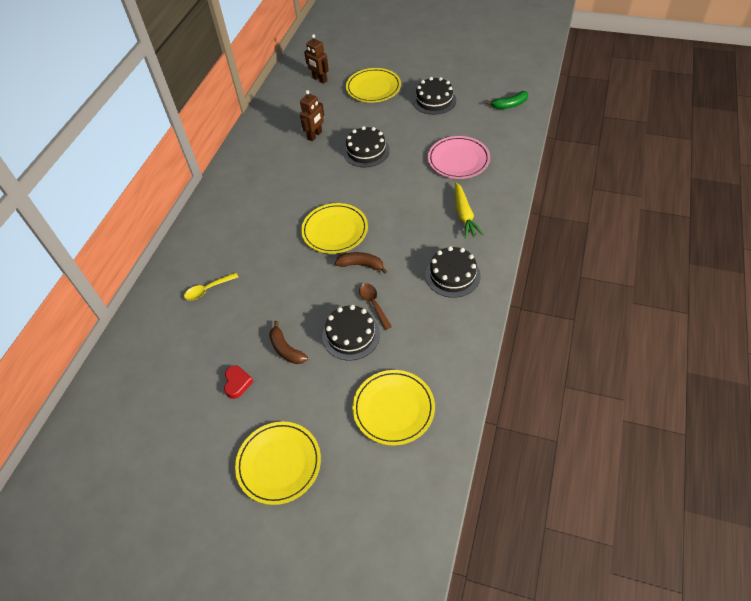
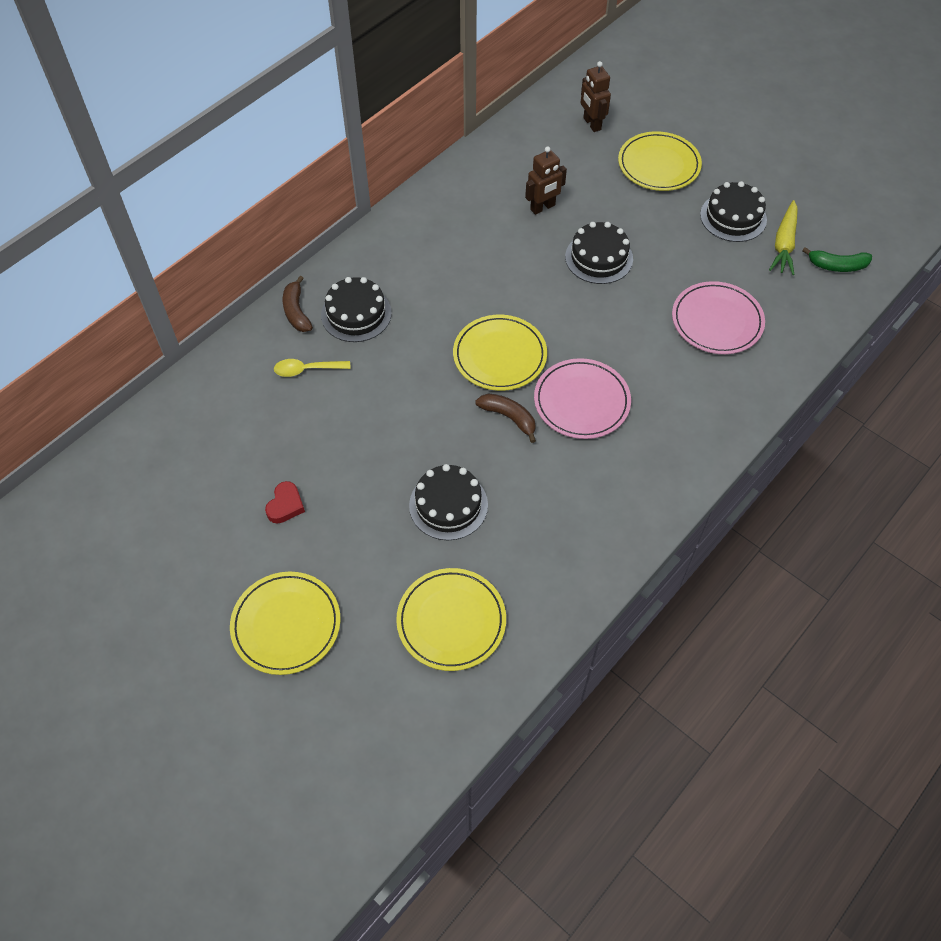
camera: 20 degrees right, 5 degrees up
brown banana [269,321,308,364] -> brown banana moved to [283,276,313,332]
brown spoon [359,283,392,330] -> none
black cake [425,246,481,298] -> black cake moved to [321,277,392,342]
yellow carrot [455,182,483,239] -> yellow carrot moved to [769,200,798,275]
none -> pink plate [534,358,631,439]

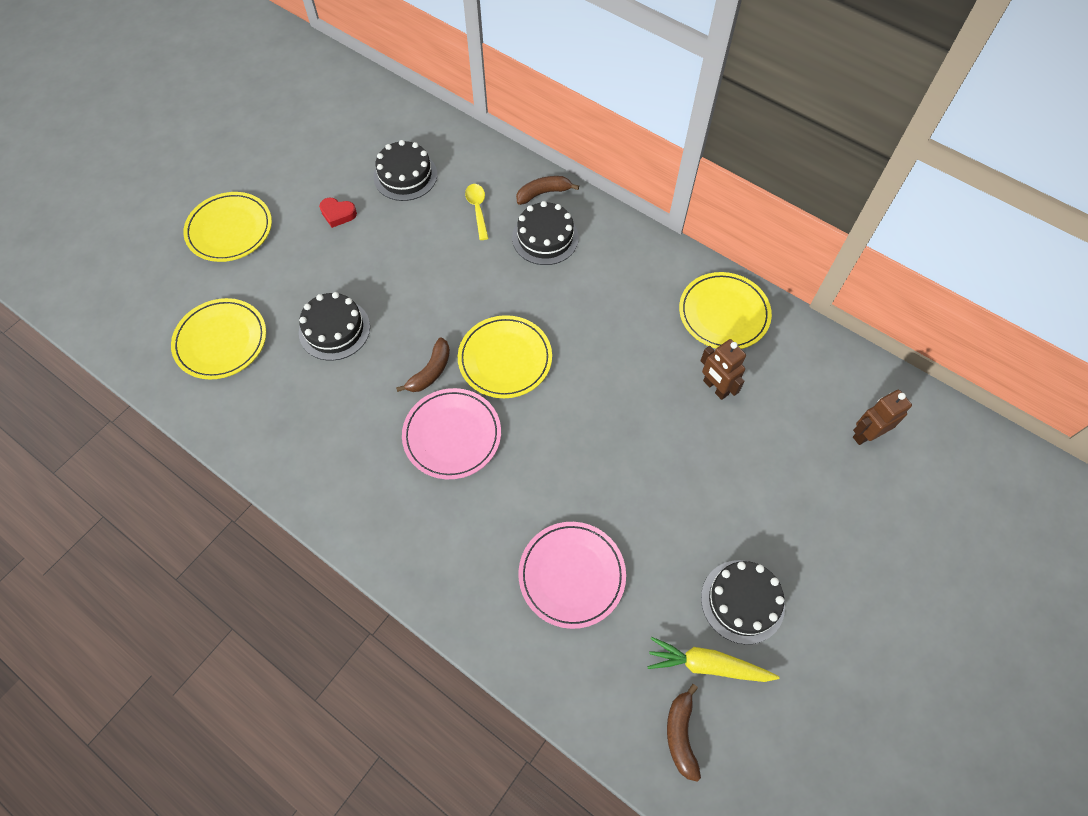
camera: 85 degrees right, 5 degrees up
black cake [565,222,633,284] -> black cake moved to [373,140,437,201]
yellow plate [618,131,702,191] -> yellow plate moved to [679,272,772,349]
green banana [802,247,872,272] -> brown banana [667,684,701,782]

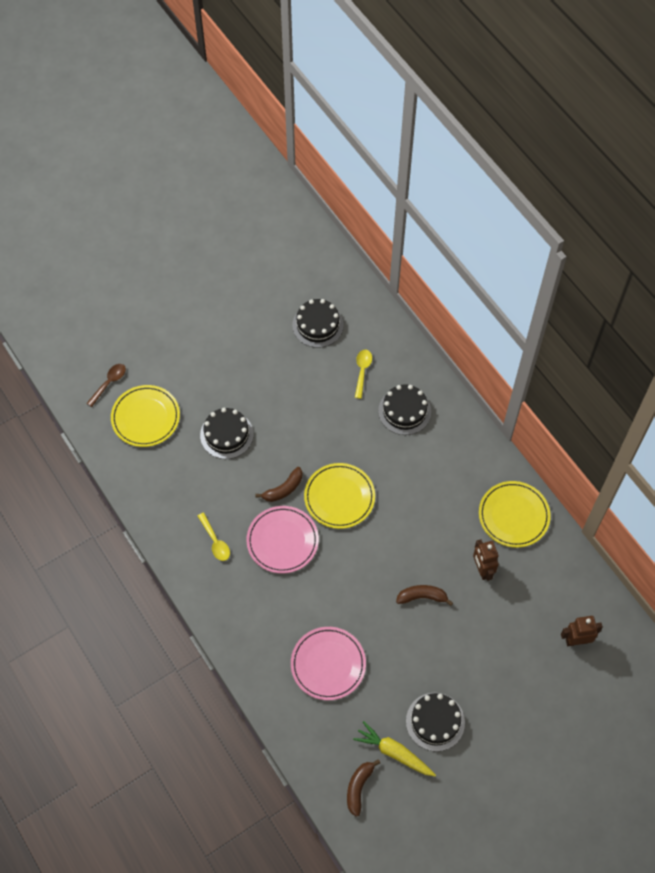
camera: 20 degrees right, 0 degrees up
yellow plate [183,192,272,262] -> none
red heart [319,198,357,228] -> none
brown banana [516,176,579,205] -> brown banana moved to [396,585,453,606]
none -> brown spoon [86,364,126,407]
none -> yellow spoon [198,513,230,561]

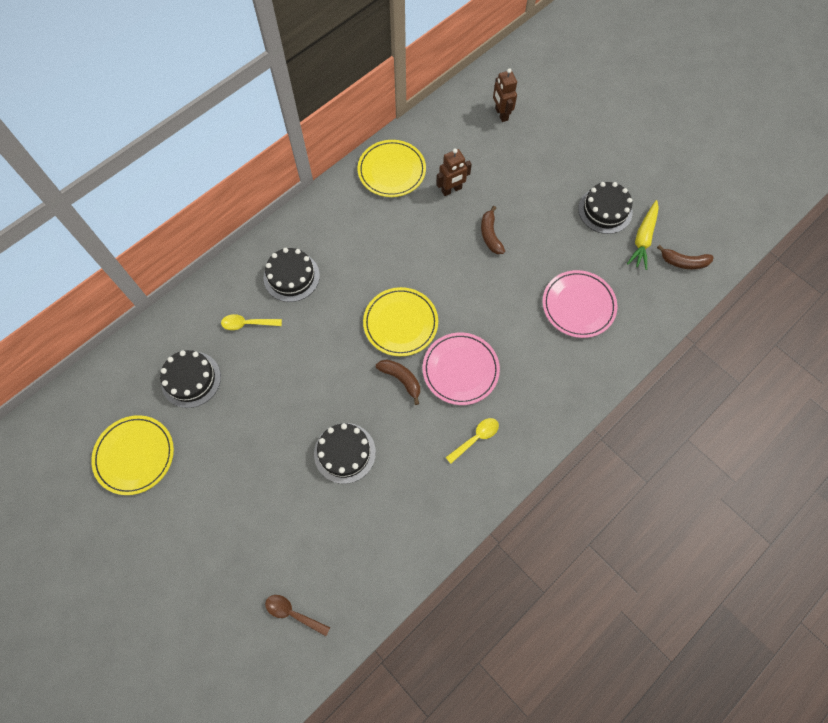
camera: 100 degrees left, 5 degrees up
yellow plate [111,385,180,447] -> yellow plate moved to [91,415,174,495]

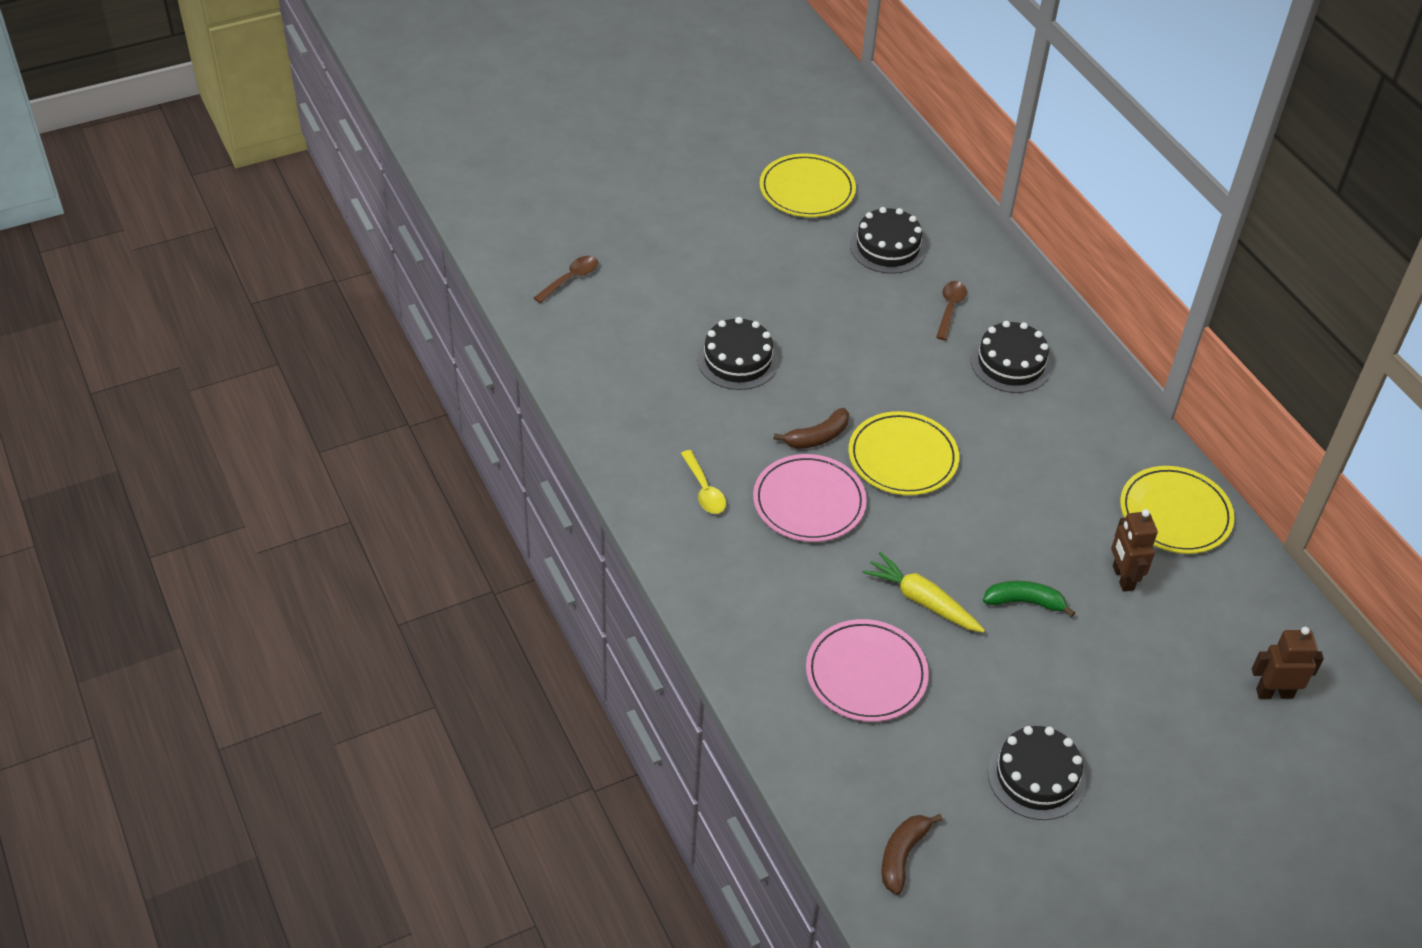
camera: 105 degrees right, 20 degrees down
yellow spoon [221,314,282,330] -> brown spoon [936,281,967,340]
brown banana [481,206,505,254] -> green banana [983,581,1075,617]
yellow carrot [627,200,659,270] -> yellow carrot moved to [862,552,985,633]

